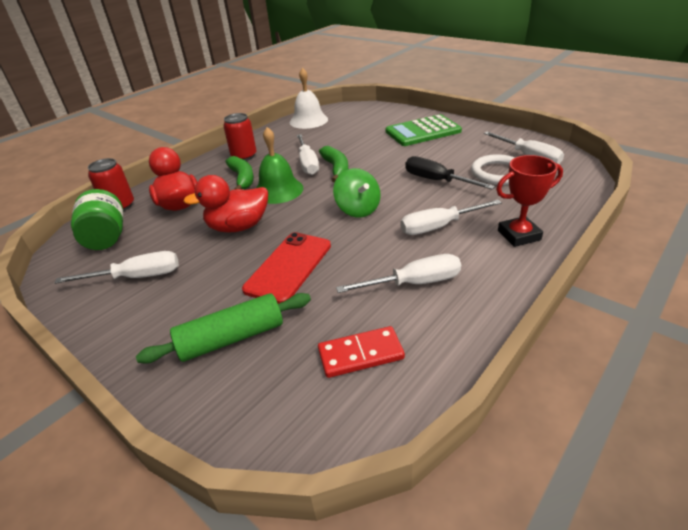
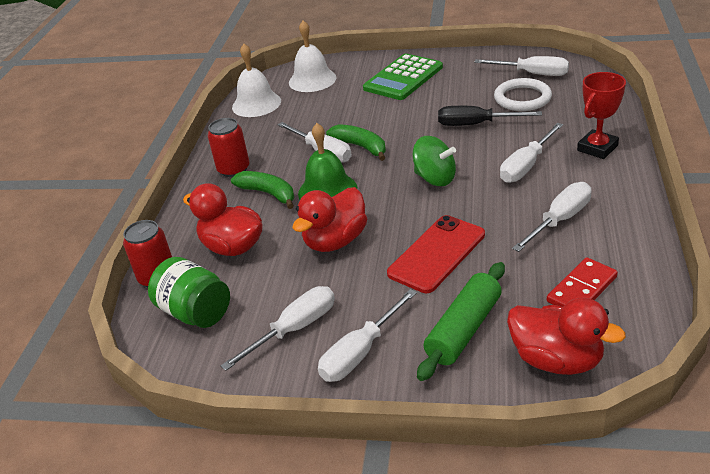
camera: 30 degrees left, 0 degrees up
red phone [242,232,331,304] -> red phone turned 45 degrees clockwise [387,215,485,293]
none -> white bell [289,21,337,92]
none -> white screwdriver [318,289,417,382]
none -> red duck [507,298,626,375]

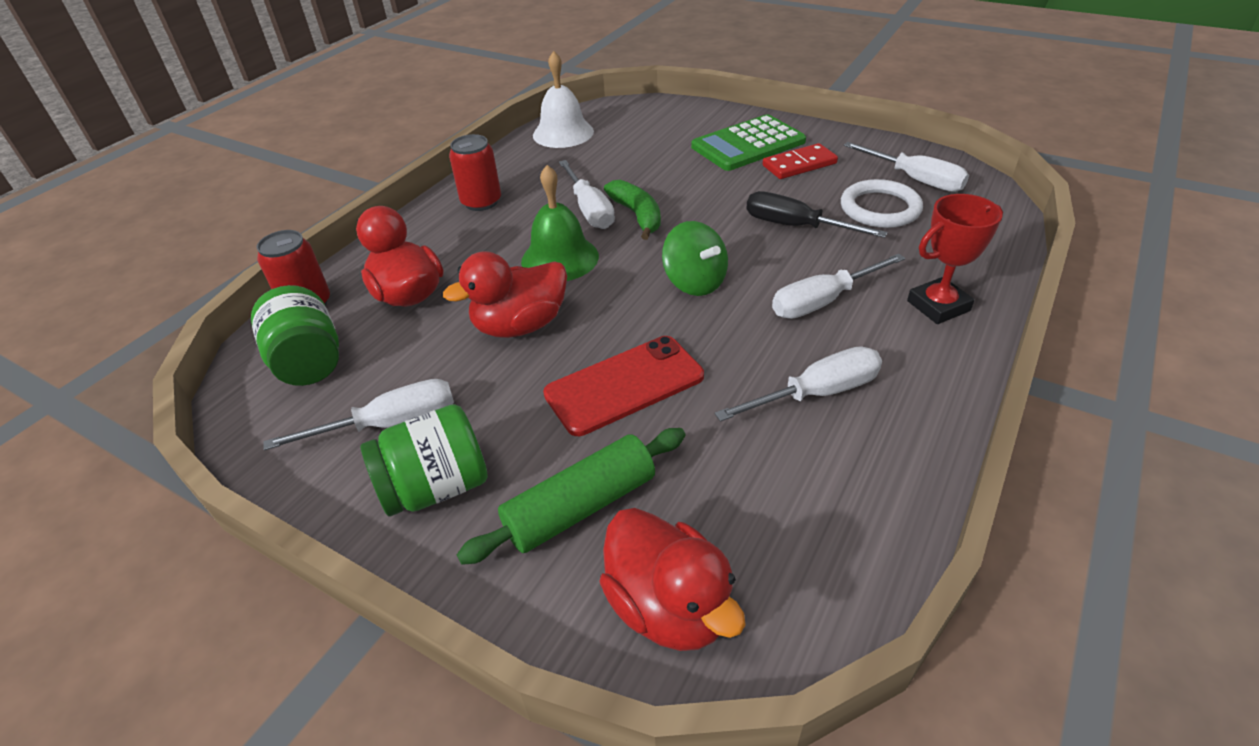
camera: 20 degrees right, 5 degrees up
green banana [231,171,294,209] -> none
white bell [289,21,337,92] -> none
white screwdriver [318,289,417,382] -> green jar [360,404,488,516]
red domino [547,257,618,306] -> red domino moved to [763,143,838,179]

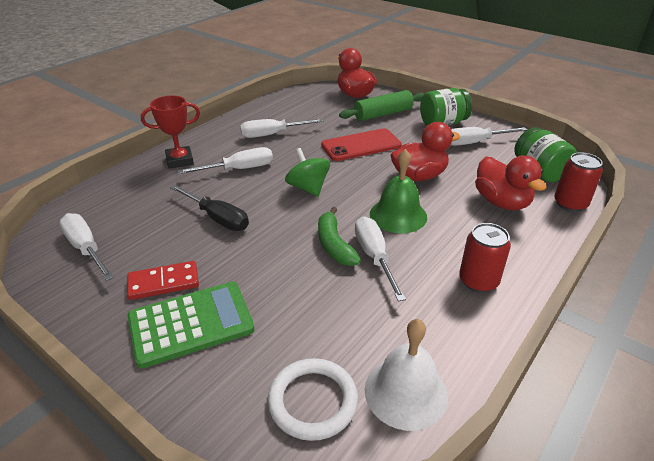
camera: 175 degrees left, 5 degrees down
white ring [841,179,923,228] -> white ring moved to [268,358,358,441]

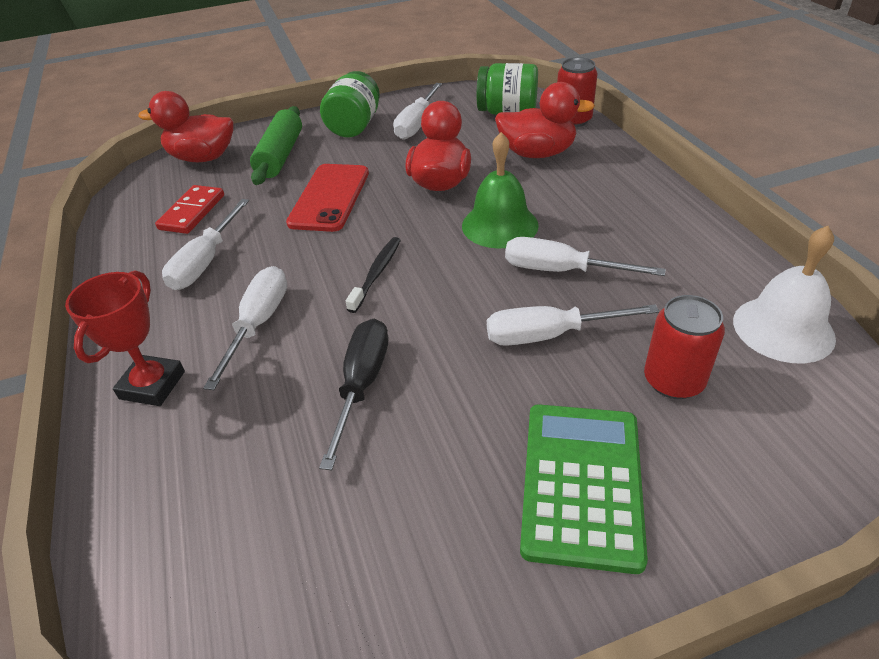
camera: 55 degrees left, 5 degrees up
white screwdriver [59,213,114,281] -> white screwdriver moved to [487,304,659,346]
red domino [127,261,199,300] -> red domino moved to [155,185,224,234]
black screwdriver [170,185,249,231] -> black screwdriver turned 60 degrees counterclockwise [319,319,389,470]
white ring [268,358,358,441] -> none
green spinning top [285,148,330,197] -> black toothbrush [346,237,401,313]
green banana [318,207,361,266] -> none
red can [459,223,511,293] -> red can moved to [644,295,725,399]

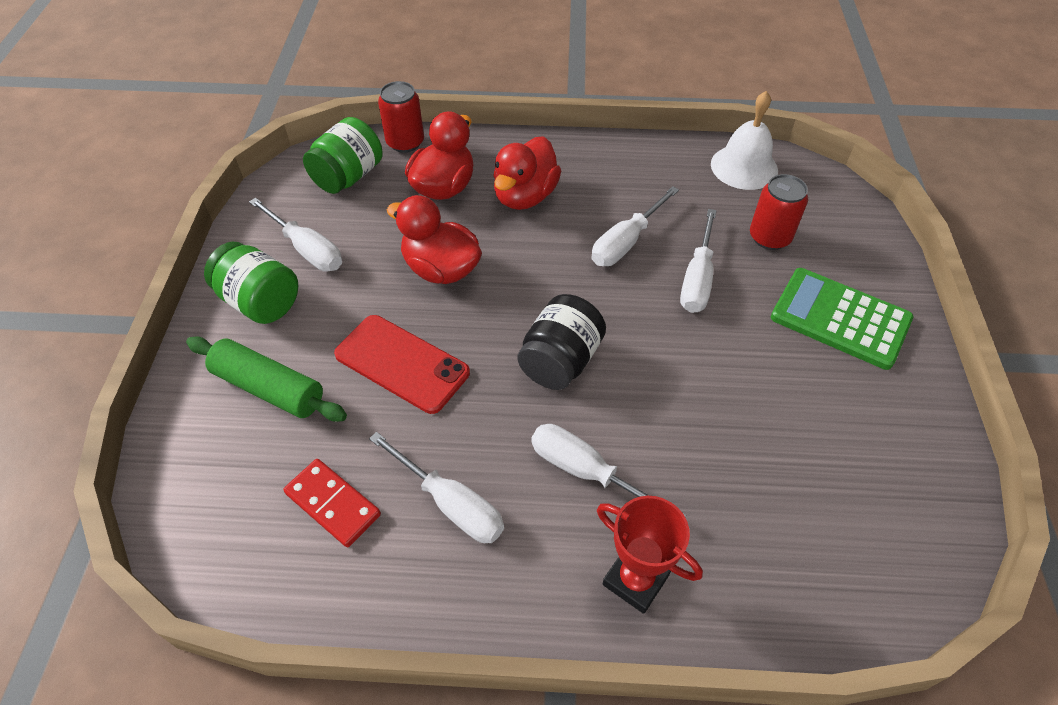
camera: 70 degrees left, 10 degrees up
red duck [138,91,234,162] -> red duck moved to [493,136,561,210]
black screwdriver [319,319,389,470] -> none
black toothbrush [346,237,401,313] -> black jar [518,294,606,390]
green bell [462,132,539,248] -> none

